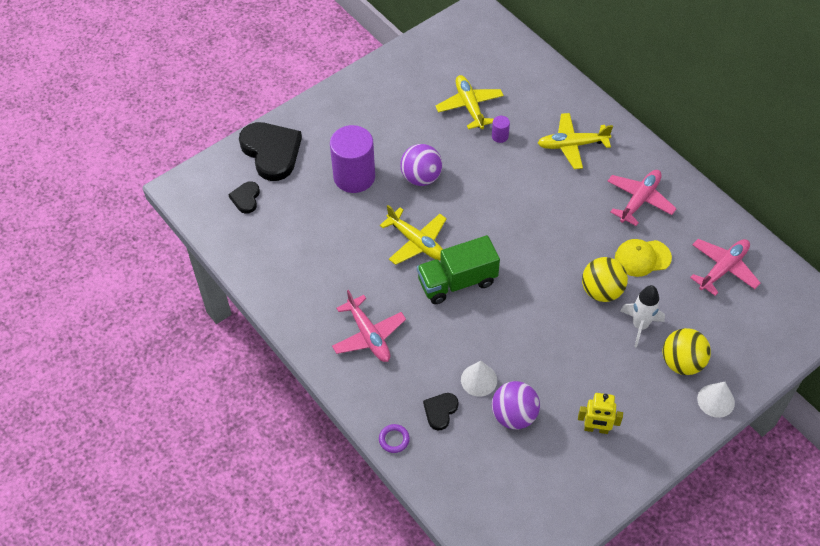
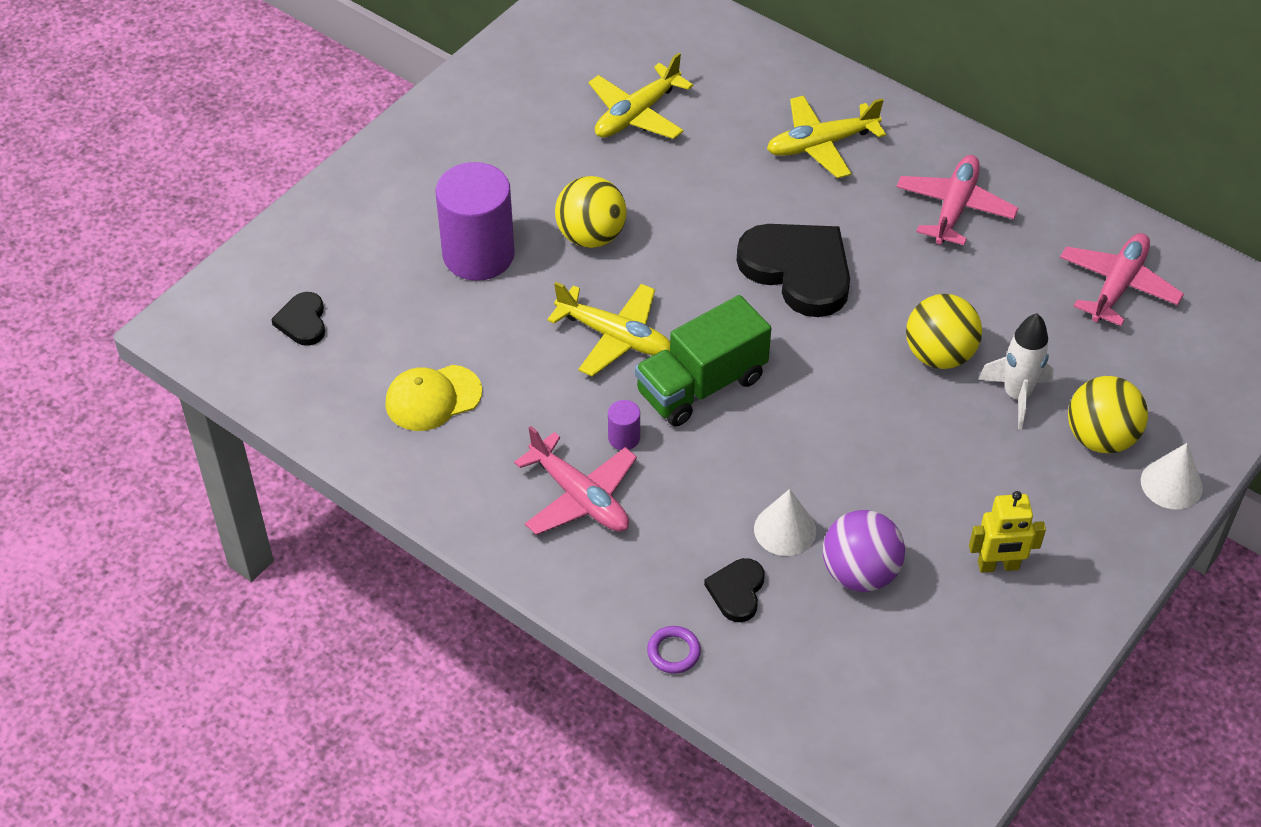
camera: 15 degrees left, 5 degrees down
black heart [239,122,302,181] -> black heart moved to [737,224,850,317]
purple ball [400,144,442,186] -> yellow ball [555,176,626,248]
yellow plane [436,75,504,129] -> yellow plane turned 105 degrees counterclockwise [589,53,693,139]
purple cylinder [492,116,510,143] -> purple cylinder moved to [608,400,640,450]
yellow cap [615,239,672,277] -> yellow cap moved to [385,365,482,431]

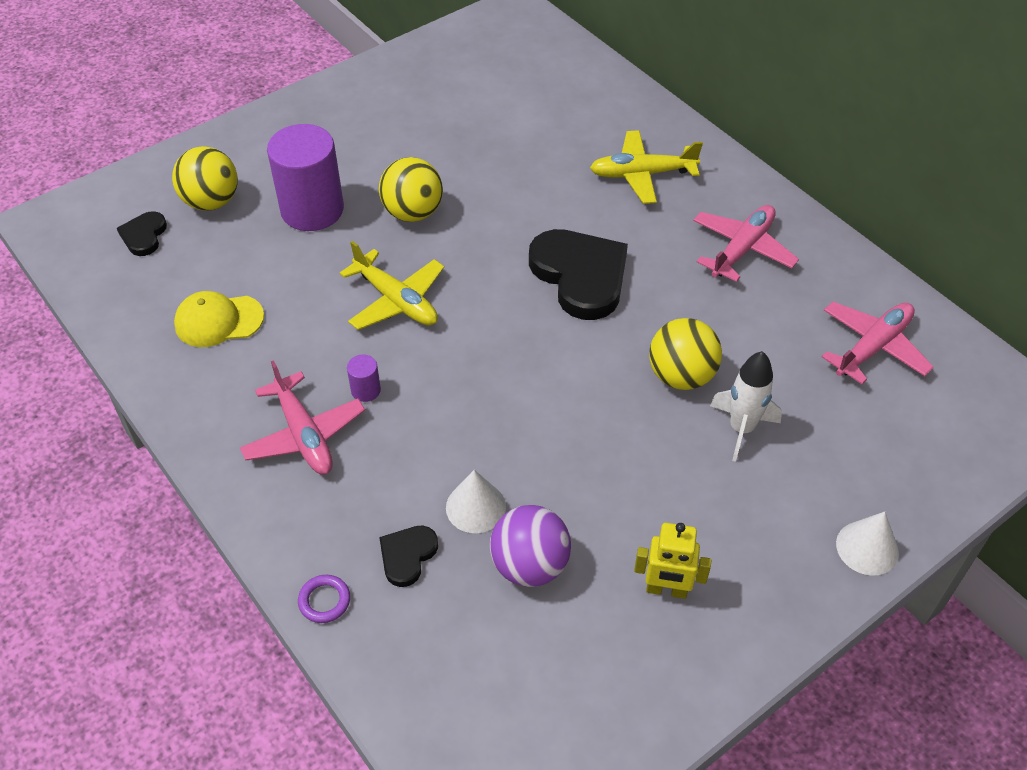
camera: 15 degrees right, 0 degrees up
yellow plane [589,53,693,139] -> none
green truck [635,295,771,426] -> none
yellow ball [1068,376,1148,453] -> yellow ball moved to [172,146,238,211]

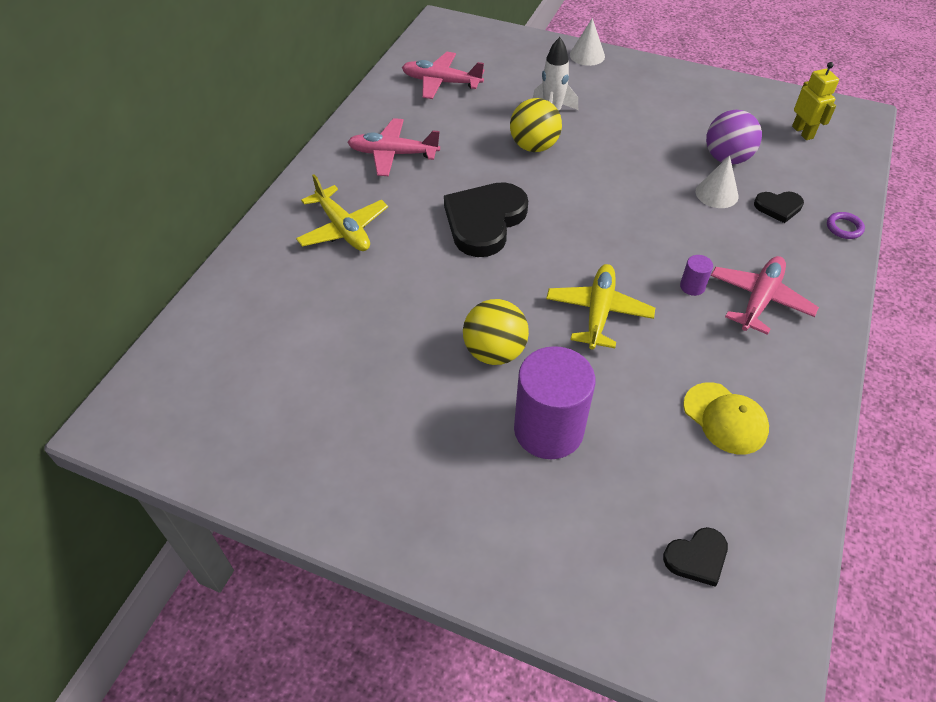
camera: 120 degrees left, 0 degrees up
yellow ball [172,146,238,211] -> none
yellow robot [634,523,711,599] -> yellow robot moved to [792,62,839,140]

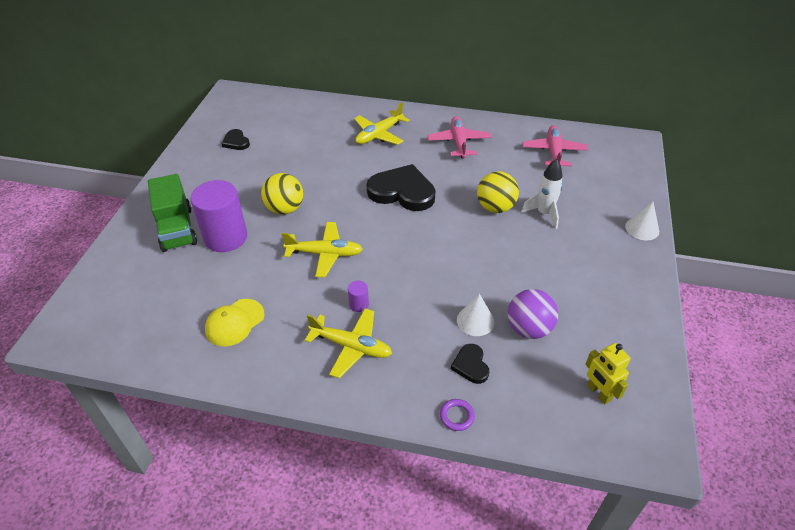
camera: 80 degrees right, 5 degrees down
black heart [663,527,728,587] -> black heart moved to [221,129,250,150]
pink plane [711,256,819,335] -> yellow plane [305,308,392,378]
yellow robot [792,62,839,140] -> yellow robot turned 90 degrees clockwise [585,343,630,404]
none -> green truck [148,174,197,252]

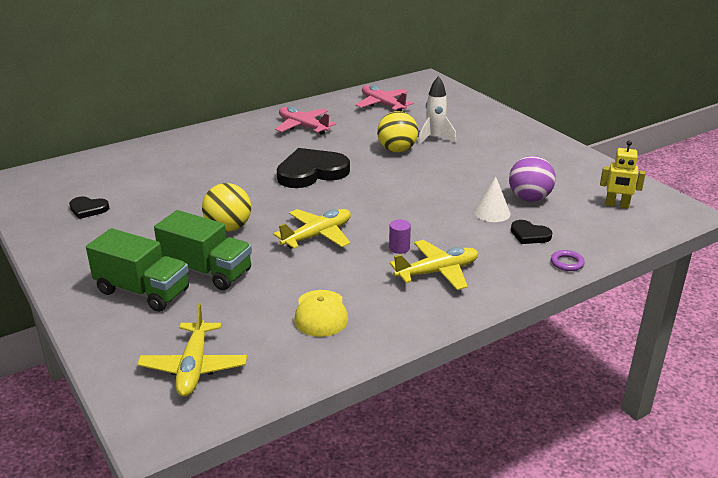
camera: 45 degrees left, 15 degrees down
purple cylinder [191,180,247,252] -> green truck [154,210,252,290]
yellow plane [354,103,410,145] -> yellow plane moved to [137,304,247,397]
white cone [625,201,659,240] -> none

